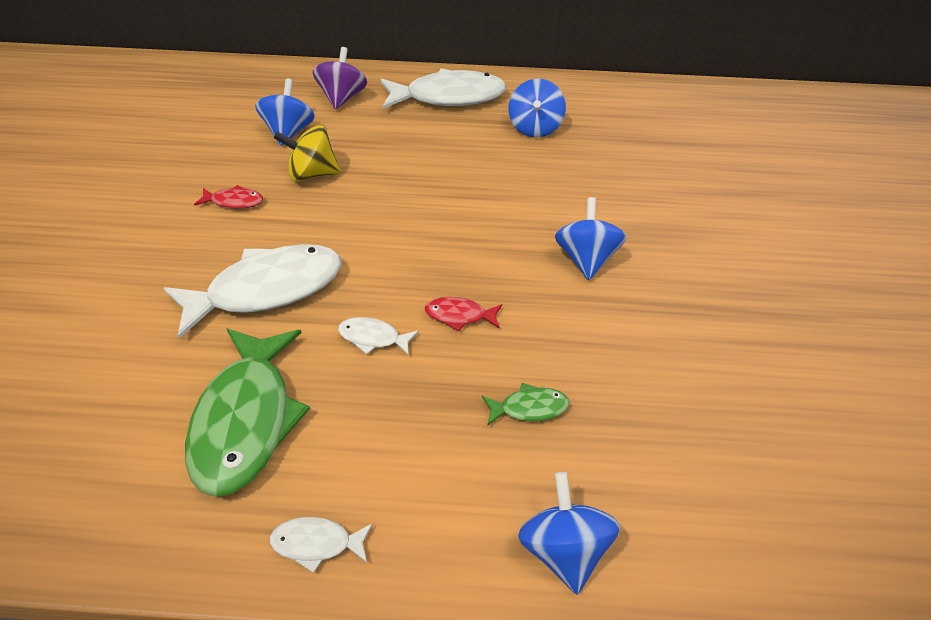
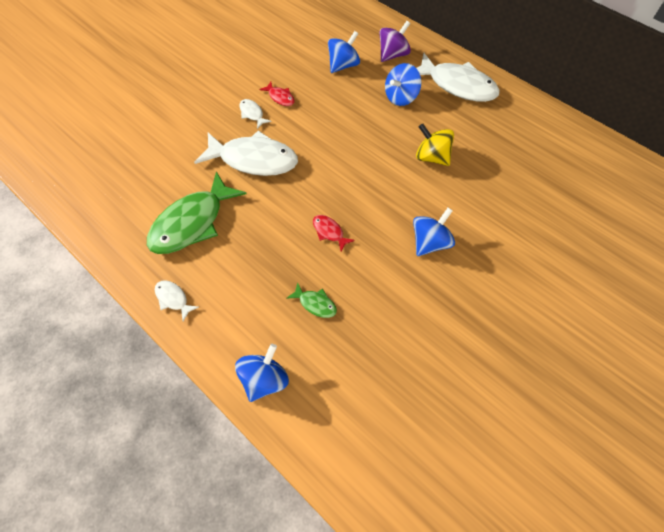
camera: 40 degrees right, 15 degrees up
yellow spinning top [274,125,341,182] -> yellow spinning top moved to [416,123,454,166]
white fish [338,317,419,356] -> white fish moved to [239,99,271,129]
blue spinning top [509,79,566,137] -> blue spinning top moved to [385,63,421,106]

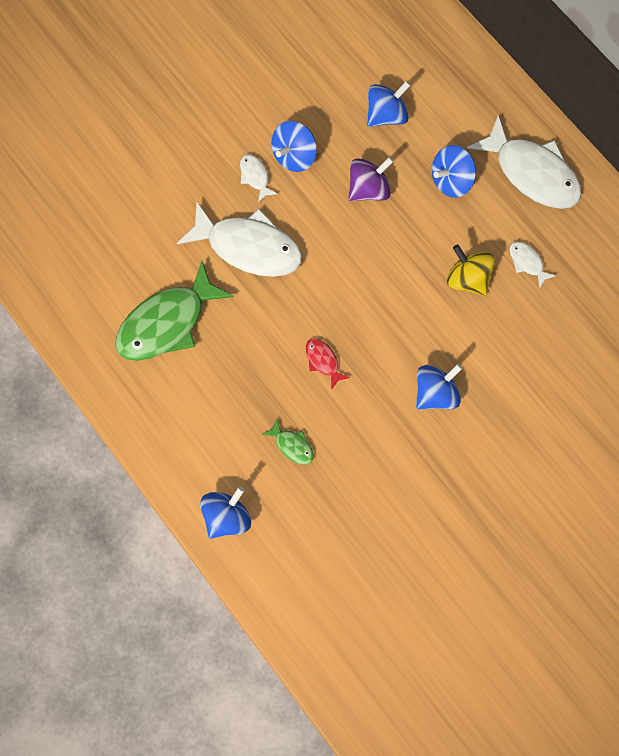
camera: 10 degrees right, 10 degrees up
white fish [155,280,199,321] -> white fish moved to [509,241,556,288]
red fish [259,82,295,106] -> blue spinning top [271,121,317,172]
purple spinning top [379,21,411,62] -> purple spinning top moved to [349,157,394,201]

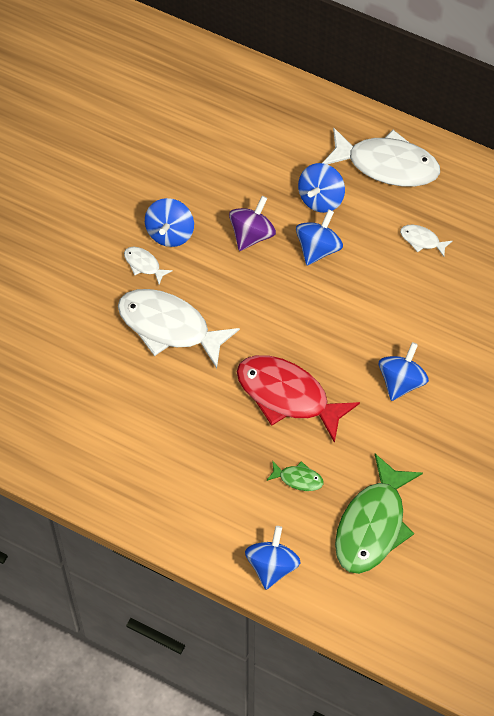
camera: 25 degrees left, 10 degrees down
green fish [115,261,234,361] -> green fish moved to [335,454,423,574]
white fish [177,202,302,277] -> white fish turned 150 degrees counterclockwise [118,289,240,368]
red fish [306,338,350,390] -> red fish [237,355,360,443], size x2.29
blue spinning top [367,81,411,127] -> blue spinning top moved to [296,209,343,265]
yellow spinning top [447,245,495,296] -> none

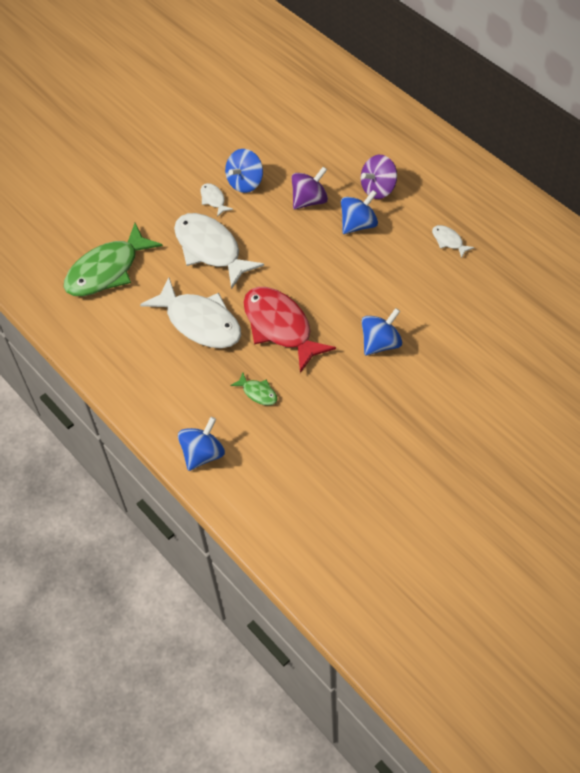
camera: 25 degrees right, 5 degrees down
blue spinning top [298,163,345,213] -> purple spinning top [361,155,397,199]
white fish [322,127,440,187] -> white fish moved to [140,277,241,348]
green fish [335,454,423,574] -> green fish moved to [64,223,163,296]

